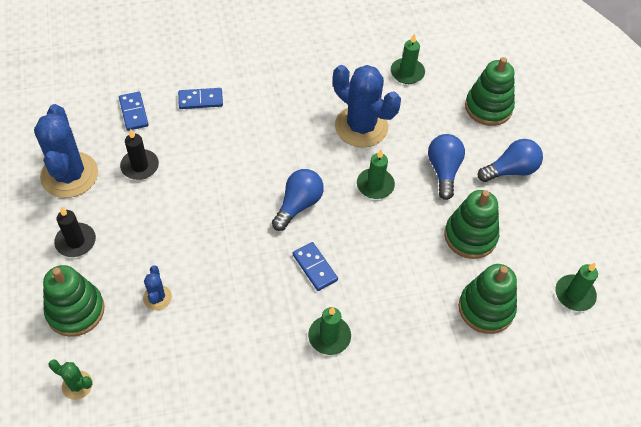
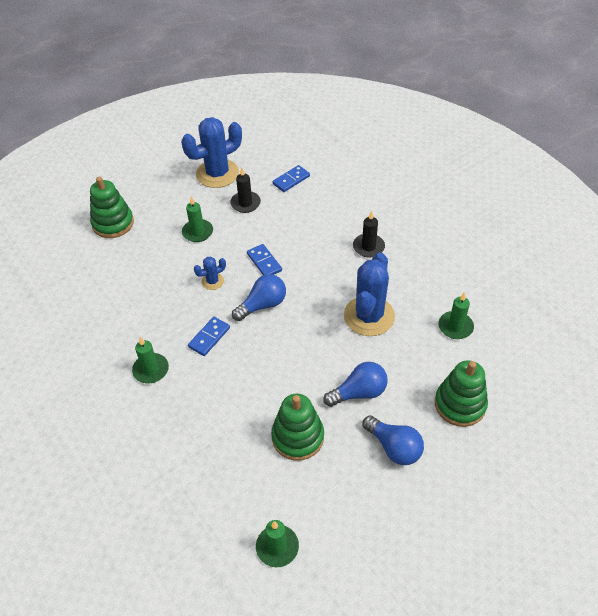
camera: 70 degrees right, 5 degrees down
green cactus [49,359,93,400] -> none
black candle [54,207,96,257] -> black candle moved to [353,211,385,258]
blue cactus [143,265,172,310] -> blue cactus moved to [194,256,226,290]
blue domino [178,88,223,109] -> blue domino moved to [247,244,282,275]
blue light bulb [272,169,324,231] -> blue light bulb turned 45 degrees counterclockwise [232,274,286,321]
green candle [357,149,395,199] -> green candle moved to [182,196,213,242]
green stacking toy [459,264,517,334] -> none

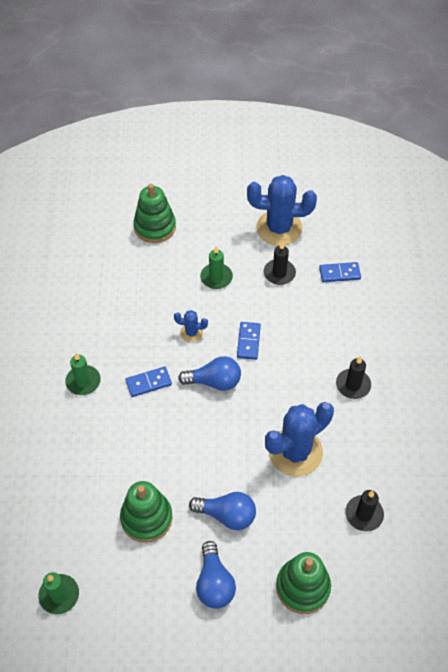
camera: 35 degrees right, 5 degrees up
green candle [438,292,474,339] -> black candle [345,490,384,531]

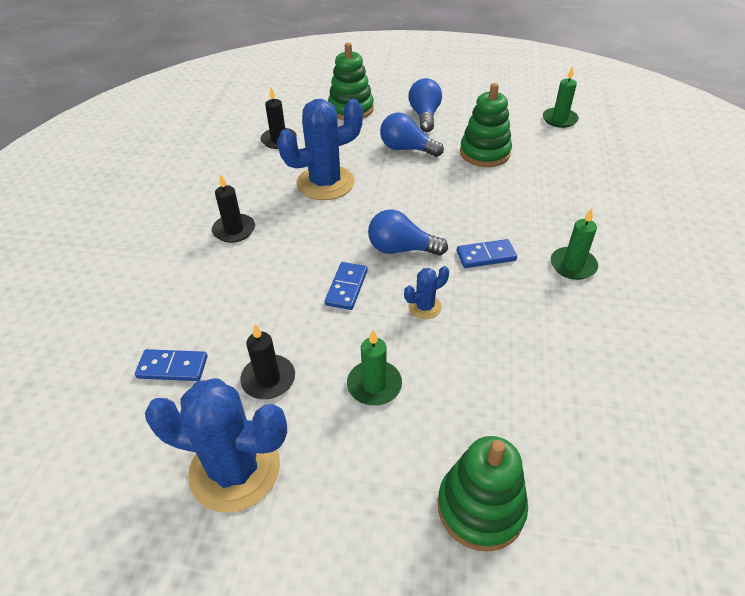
camera: 170 degrees left, 10 degrees down
blue cactus [174,310,208,342] -> blue cactus turned 45 degrees counterclockwise [404,266,449,319]

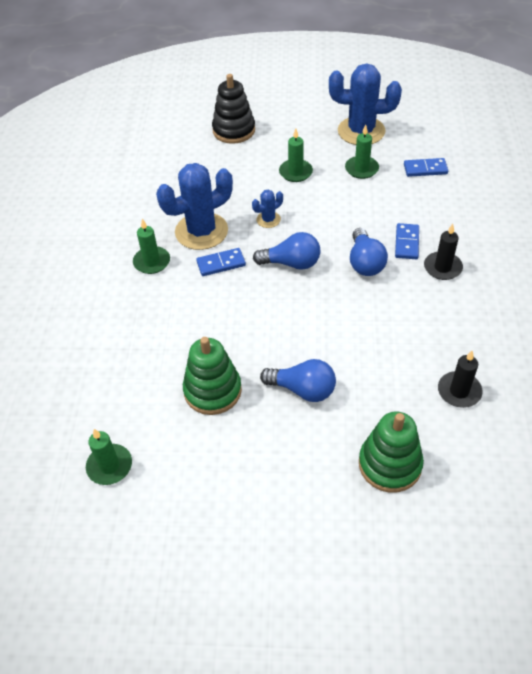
camera: 175 degrees right, 5 degrees up
black candle [240,324,295,399] -> green candle [345,125,379,179]
blue cactus [277,99,363,200] -> blue cactus moved to [156,163,233,250]
blue domino [325,262,368,310] -> blue domino moved to [395,223,419,259]
blue light bulb [408,78,442,132] -> blue light bulb moved to [350,228,388,276]
green stacking toy [438,436,528,551] -> black stacking toy [212,74,255,144]

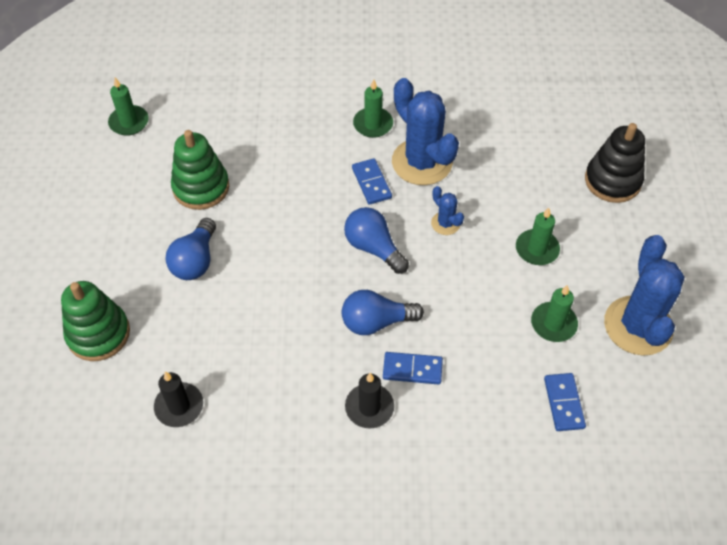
camera: 85 degrees right, 5 degrees up
blue light bulb [253,232,320,270] -> blue light bulb turned 135 degrees clockwise [344,207,409,274]

